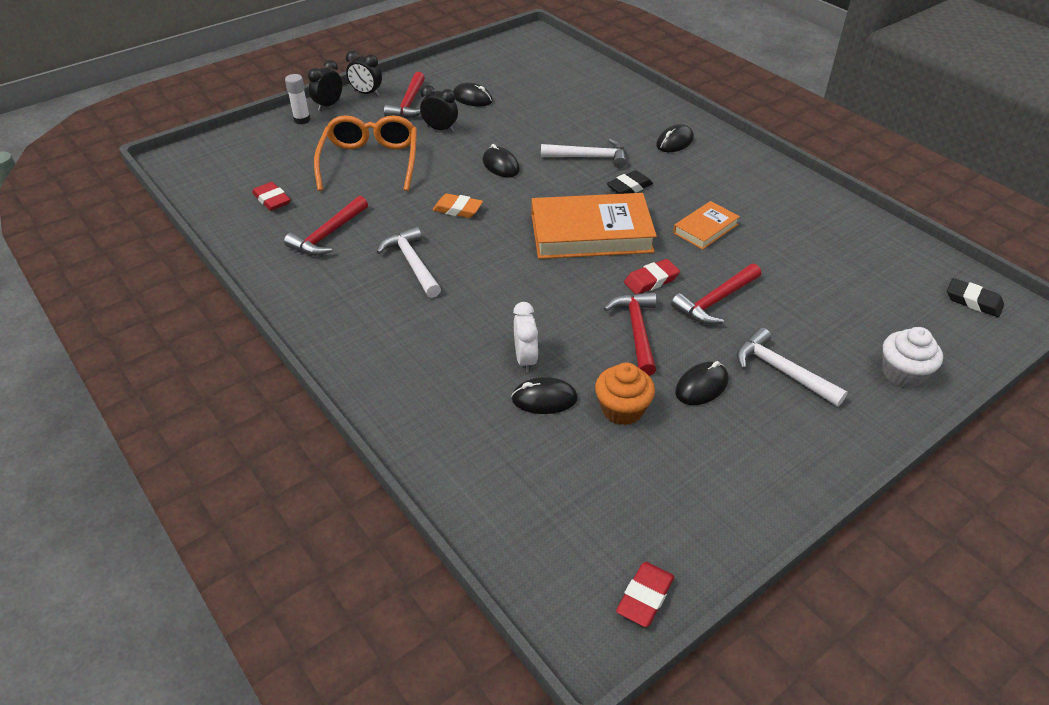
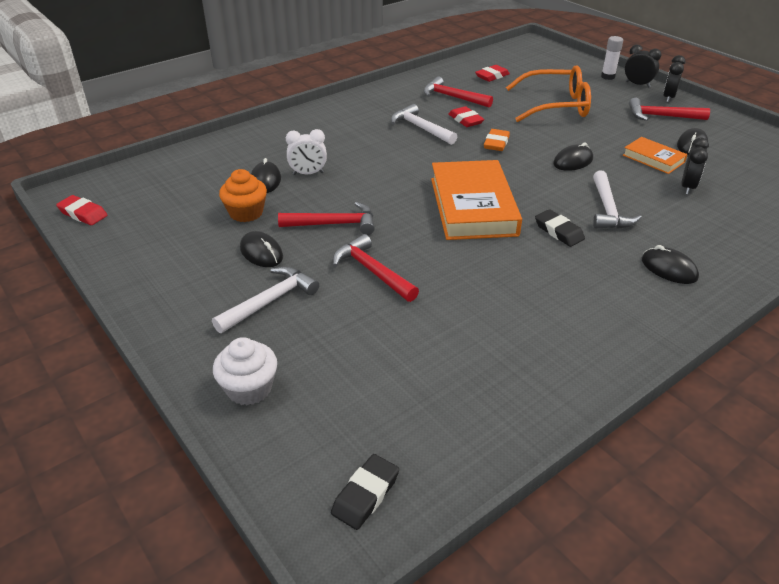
camera: 90 degrees right, 5 degrees down
white hammer [377,227,441,298] -> white hammer turned 105 degrees counterclockwise [391,104,457,145]
black clock [420,85,458,132] -> black clock moved to [681,138,709,195]
red eraser [624,259,680,294] -> red eraser moved to [449,106,485,127]
orange book [673,201,740,250] -> orange book moved to [623,137,688,174]

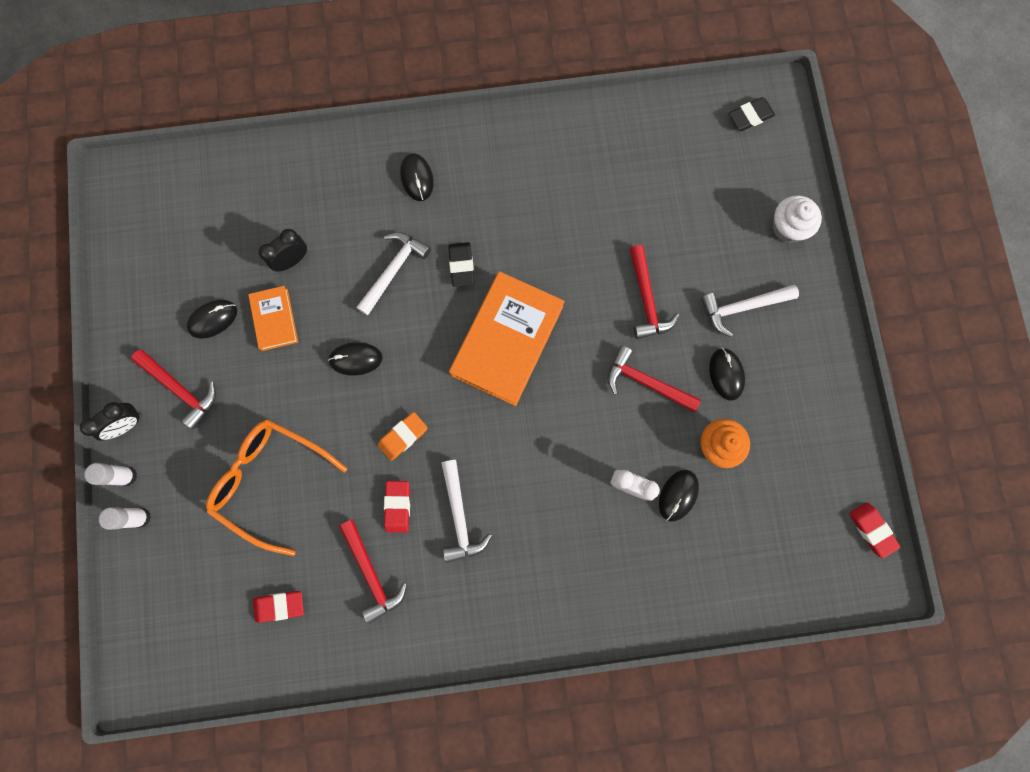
camera: 150 degrees left, 40 degrees up
black clock [625,45,661,88] -> white glue stick [84,463,137,486]

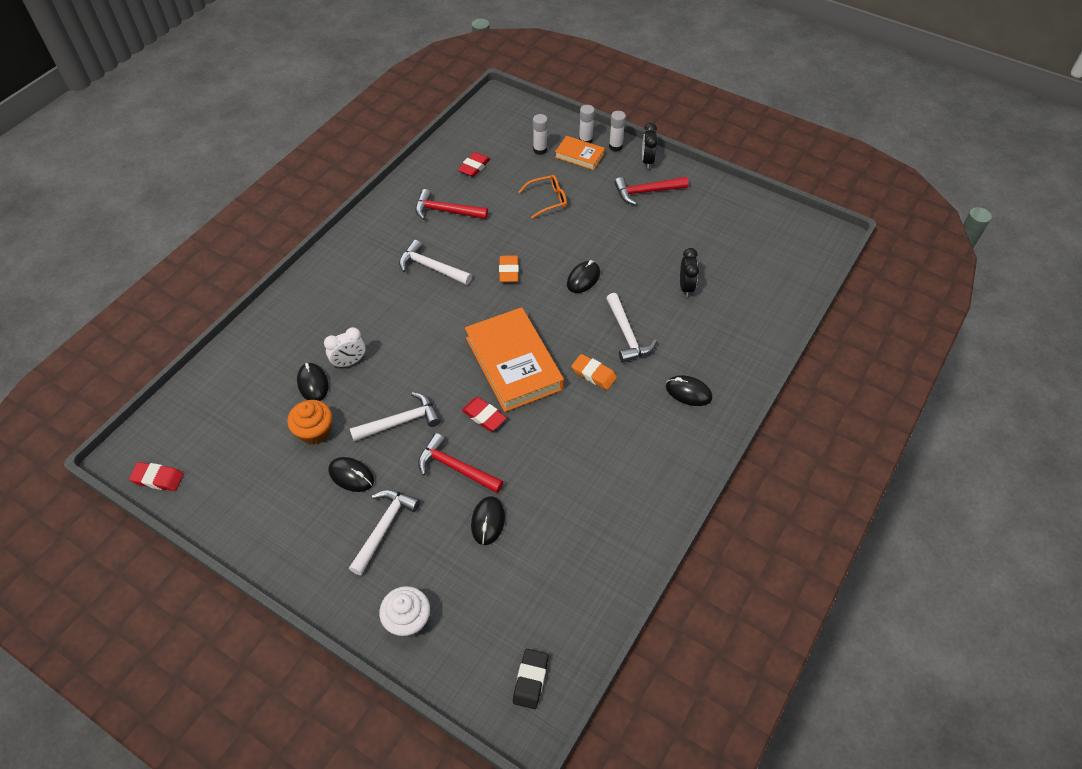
camera: 130 degrees right, 25 degrees down
black mouse [187,300,237,339] -> black mouse moved to [471,496,505,545]
orange glasses [206,419,347,556] -> orange glasses [519,175,567,219], size x0.55
orange book [248,286,298,351] -> orange book moved to [555,136,605,170]
red eraser [384,481,410,533] -> red eraser moved to [462,397,506,431]
black eraser [448,242,475,287] -> orange eraser [571,354,617,390]
red hammer [608,346,701,412] -> white hammer [350,392,441,441]
none -> white glue stick [533,114,548,155]

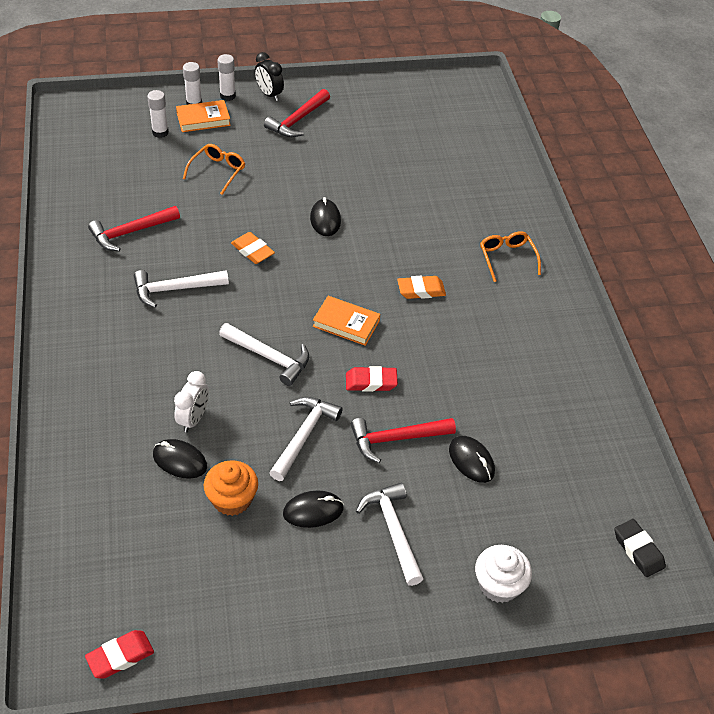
camera: 45 degrees left, 5 degrees down
red eraser [458,152,491,177] -> none
orange book [465,307,564,412] -> orange book [313,296,380,346], size x0.51
white hammer [606,293,657,362] -> white hammer moved to [219,323,309,386]
black mouse [666,375,712,406] -> orange glasses [480,231,541,282]
black clock [680,248,699,297] -> none

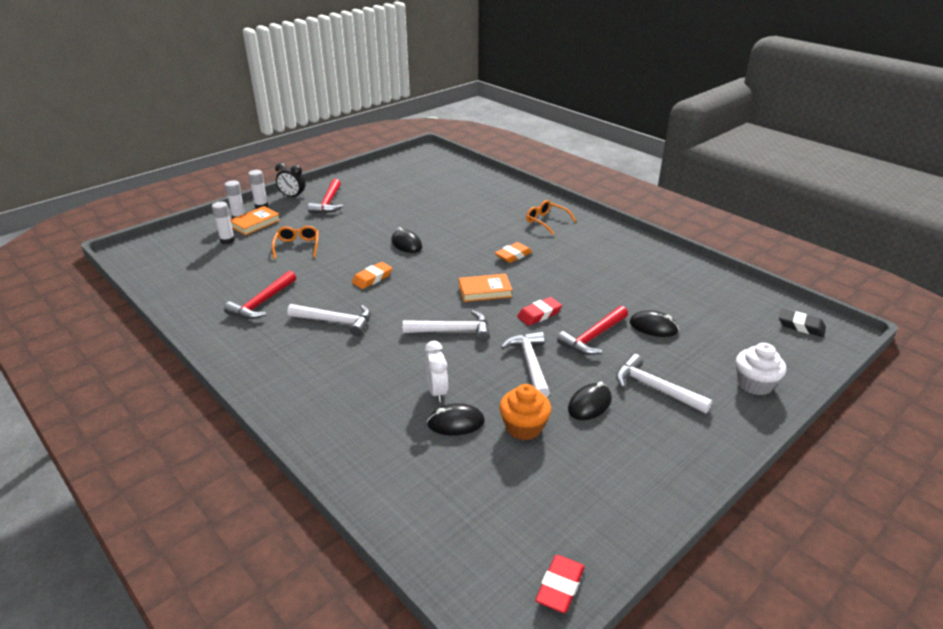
camera: 30 degrees left, 15 degrees down
white hammer [134,270,229,308] -> white hammer turned 120 degrees counterclockwise [287,304,371,336]
orange eraser [231,232,275,264] -> orange eraser turned 60 degrees counterclockwise [352,262,392,289]

